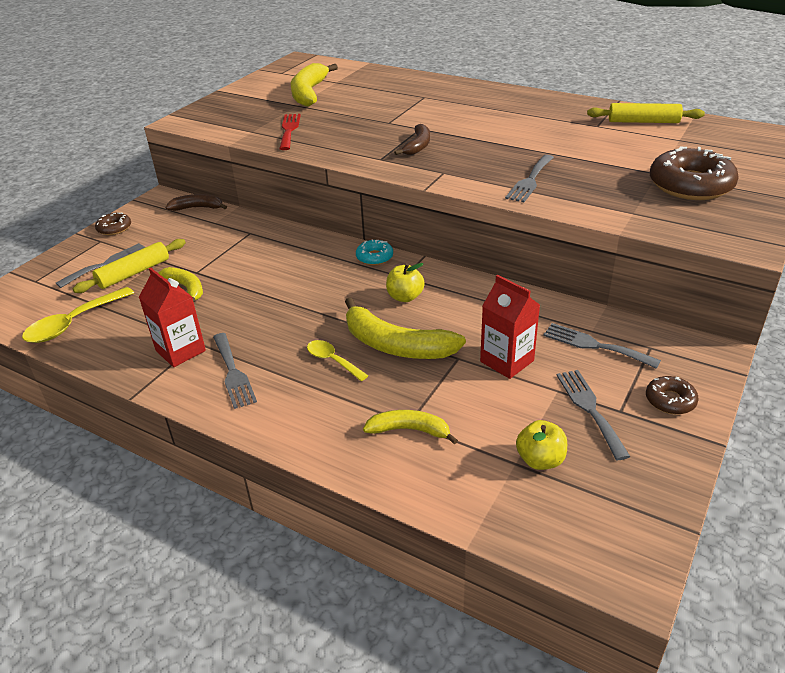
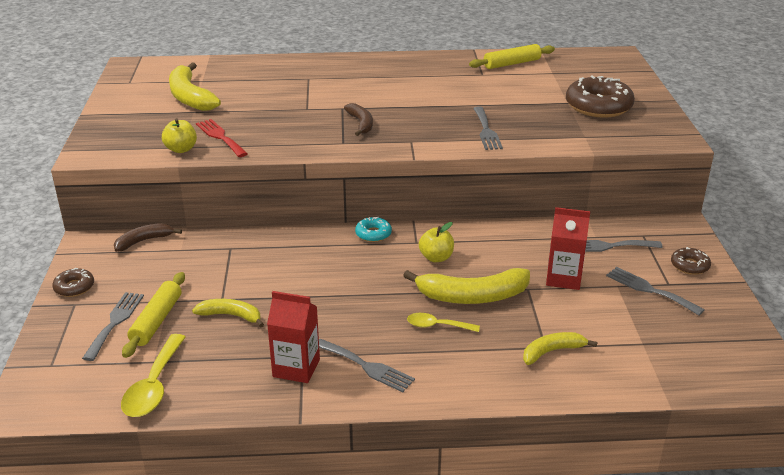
camera: 35 degrees left, 5 degrees down
yellow apple [516,420,567,470] -> yellow apple moved to [162,118,197,153]

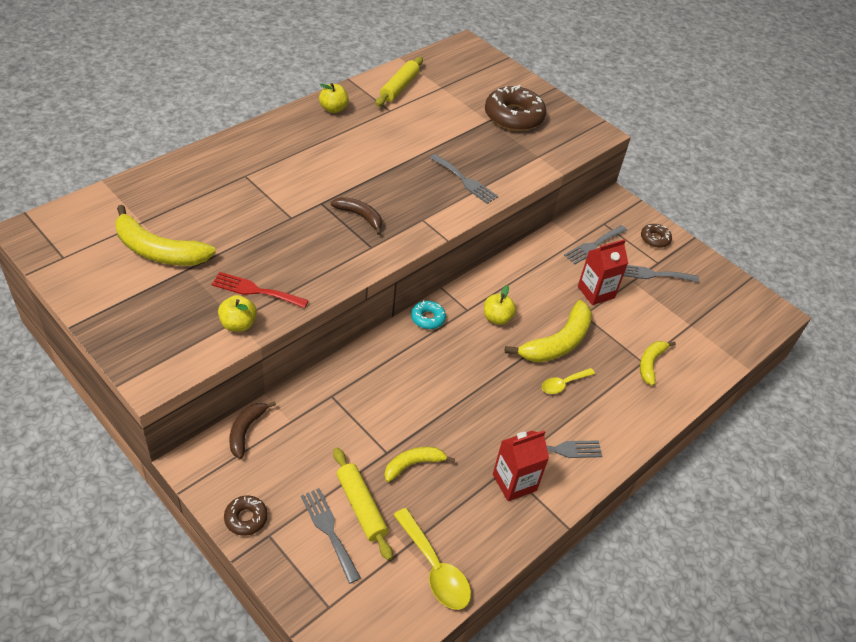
camera: 45 degrees left, 15 degrees up
none -> yellow apple [319,83,349,113]

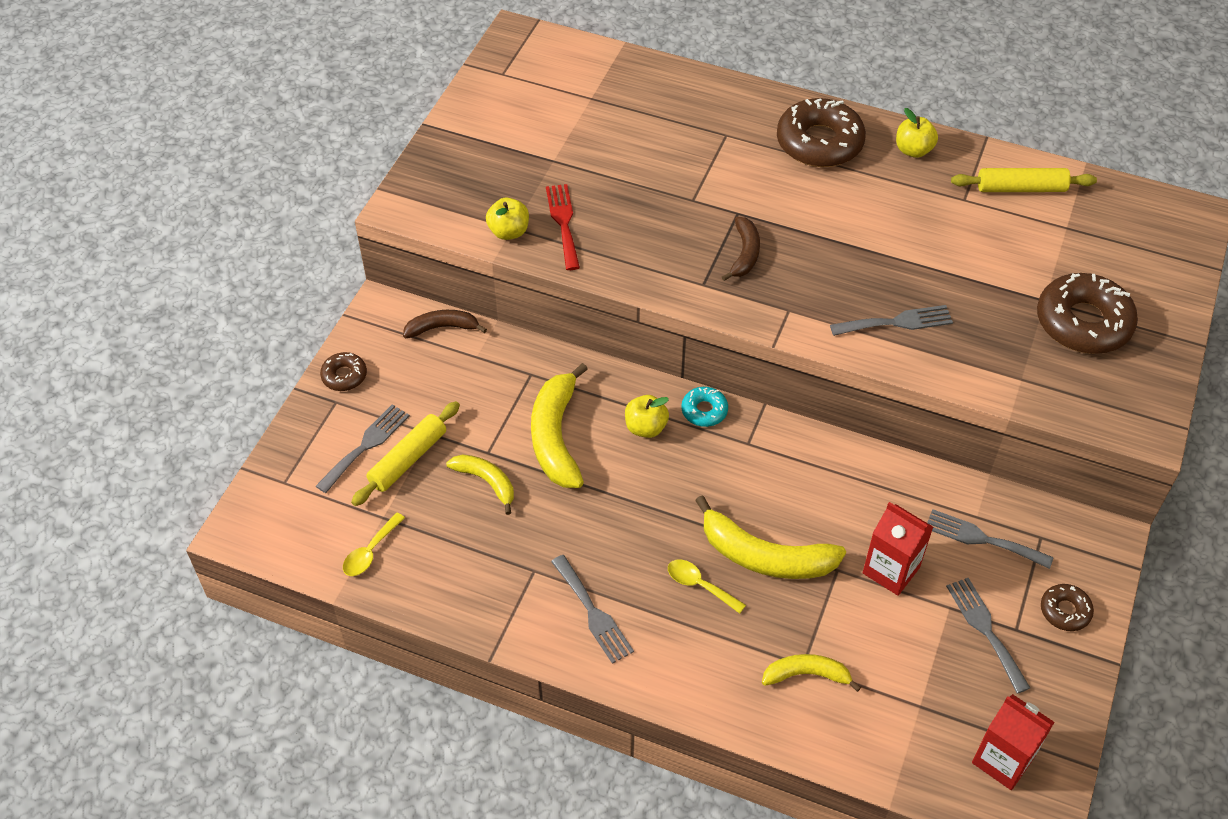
camera: 70 degrees right, 5 degrees up
yellow banana [115,205,216,266] -> yellow banana moved to [531,363,588,488]
yellow spoon [394,508,471,610] -> yellow spoon [343,513,405,576], size x0.61
grey fork [430,154,498,204] -> grey fork turned 120 degrees counterclockwise [830,305,953,336]
yellow apple [484,285,516,325] -> yellow apple moved to [625,395,669,438]
red carton [493,430,549,501] -> red carton moved to [972,694,1055,790]
none -> brown donut [777,98,866,167]

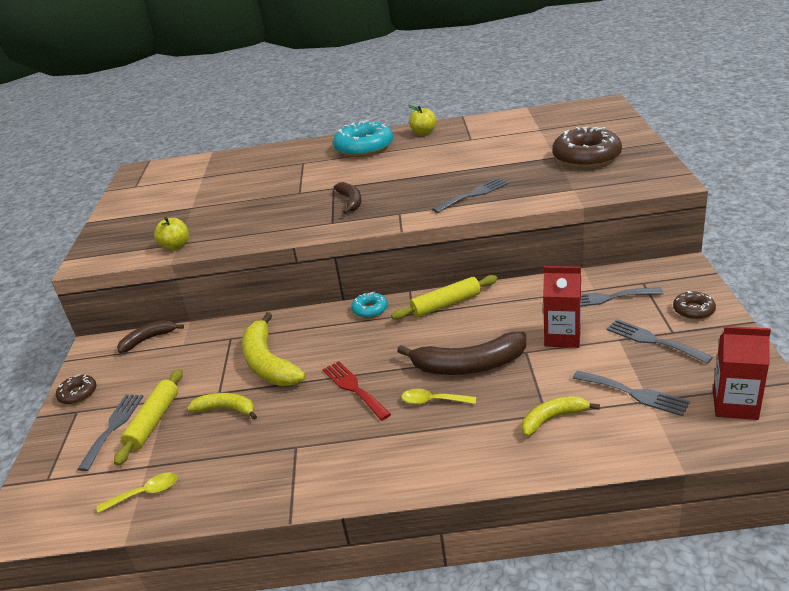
camera: 20 degrees left, 20 degrees down
yellow spoon [343,513,405,576] -> yellow spoon turned 120 degrees counterclockwise [97,472,177,513]
red fork [546,184,580,270] -> red fork moved to [322,361,391,421]
grey fork [551,555,634,664] -> grey fork moved to [573,371,690,416]
yellow apple [625,395,669,438] -> none
yellow banana [695,495,846,579] -> brown banana [397,332,526,375]
brown donut [777,98,866,167] -> turquoise donut [333,120,393,157]
yellow rolling pin [951,168,1097,192] -> yellow rolling pin moved to [391,275,498,320]

